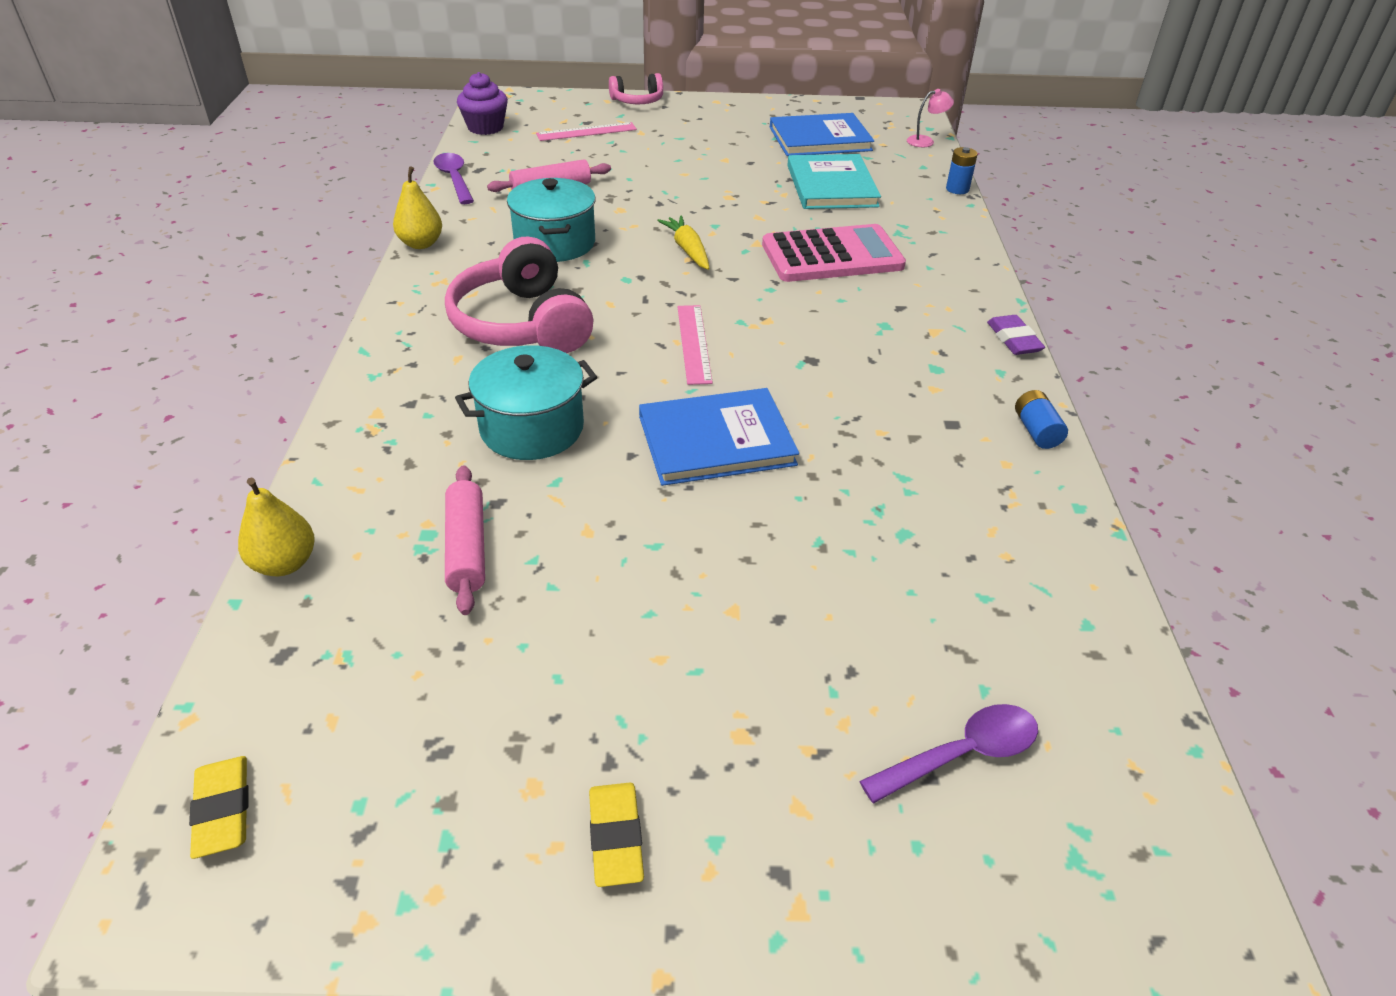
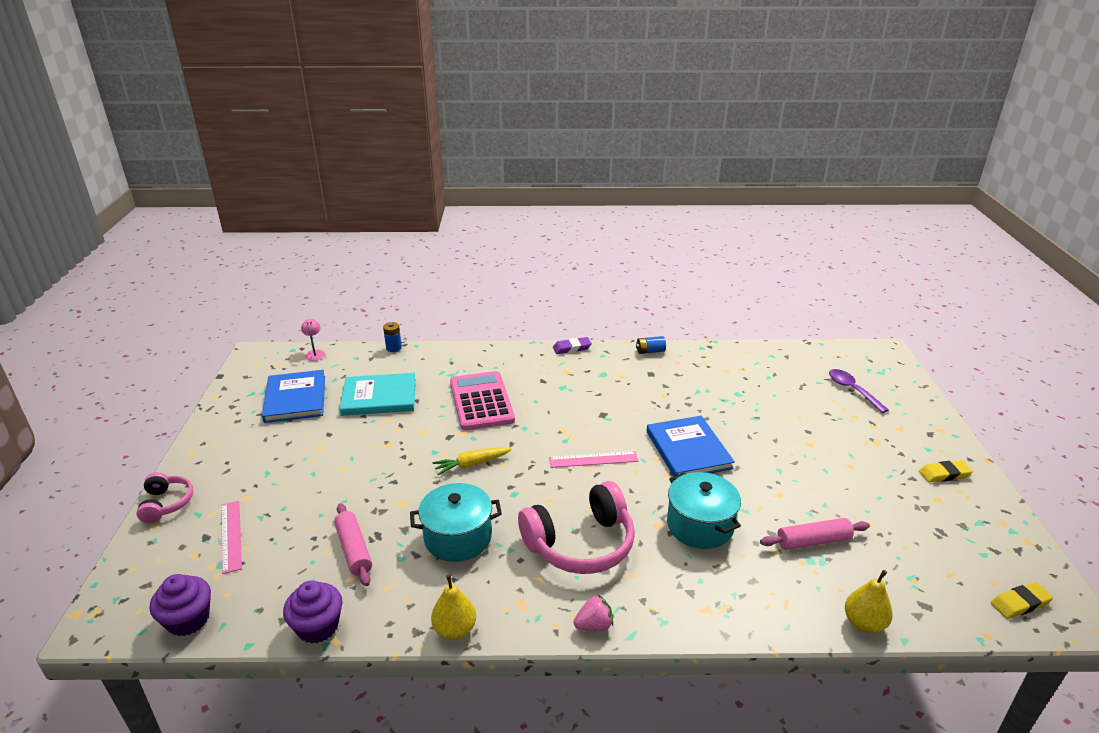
camera: 90 degrees left, 10 degrees down
purple spoon [433,153,474,204] -> purple cupcake [283,581,342,644]
none -> pink strawberry [574,595,613,631]

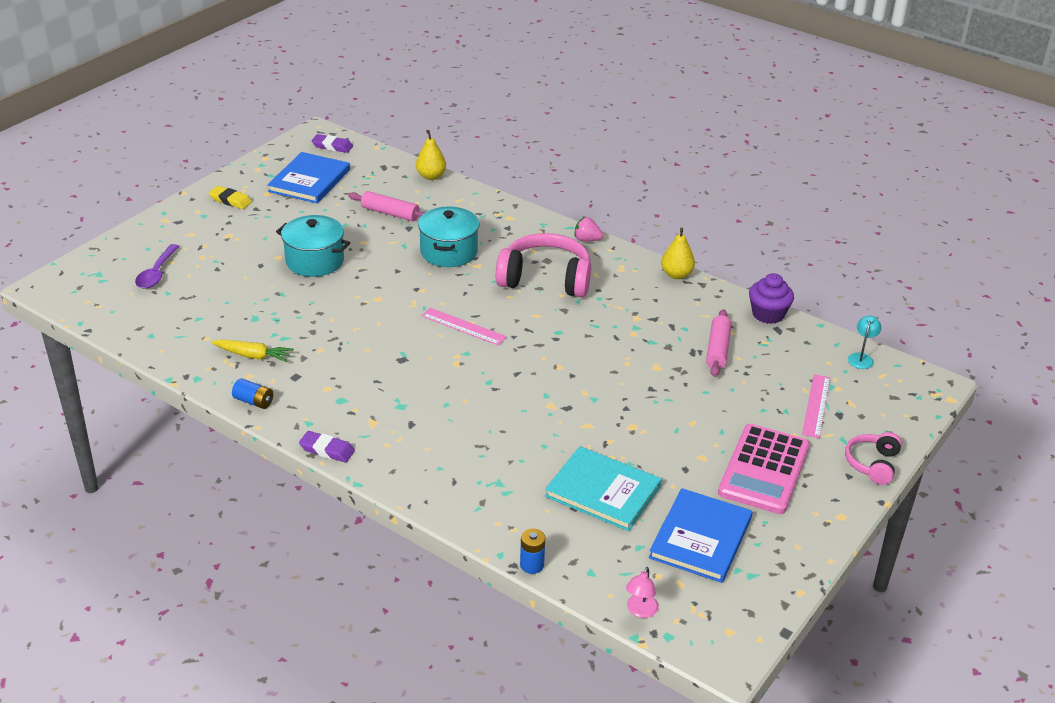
camera: 145 degrees left, 5 degrees up
purple cupcake [150,574,211,636] -> turquoise lamp [848,316,882,369]
turquoise pot [410,483,502,562] -> turquoise pot moved to [276,215,350,277]
yellow carrot [432,448,512,475] -> yellow carrot moved to [211,339,294,362]
pink calculator [450,371,515,430] -> pink calculator moved to [718,424,810,514]
blue book [647,416,735,477] -> blue book moved to [267,152,350,203]
yellow eraser [991,582,1053,619] -> purple eraser [311,134,353,153]

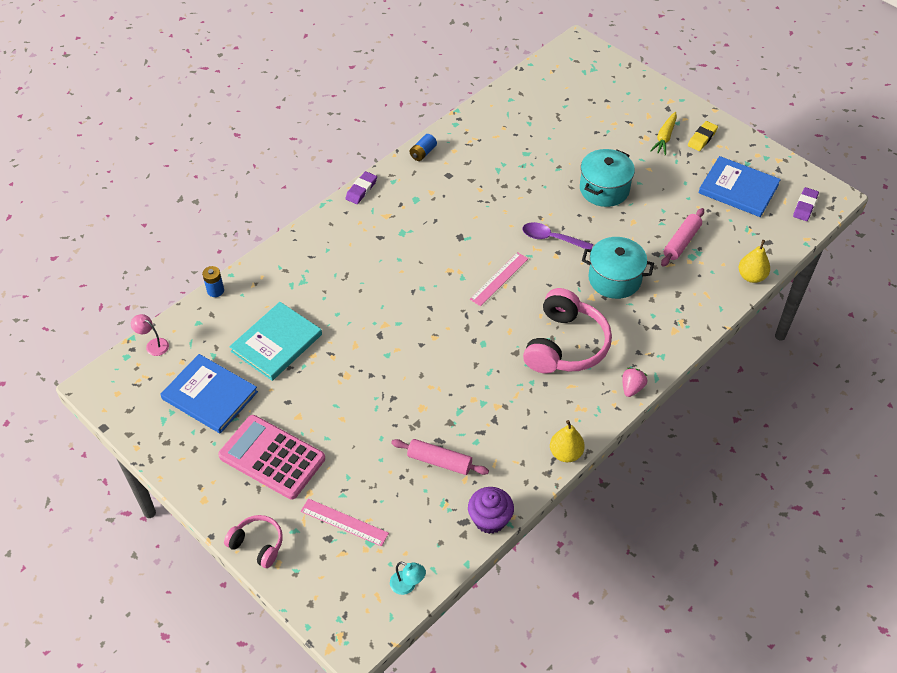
camera: 100 degrees right, 15 degrees up
purple spoon [135,244,180,289] -> purple spoon moved to [522,222,593,249]
yellow carrot [211,339,294,362] -> yellow carrot moved to [650,112,677,156]

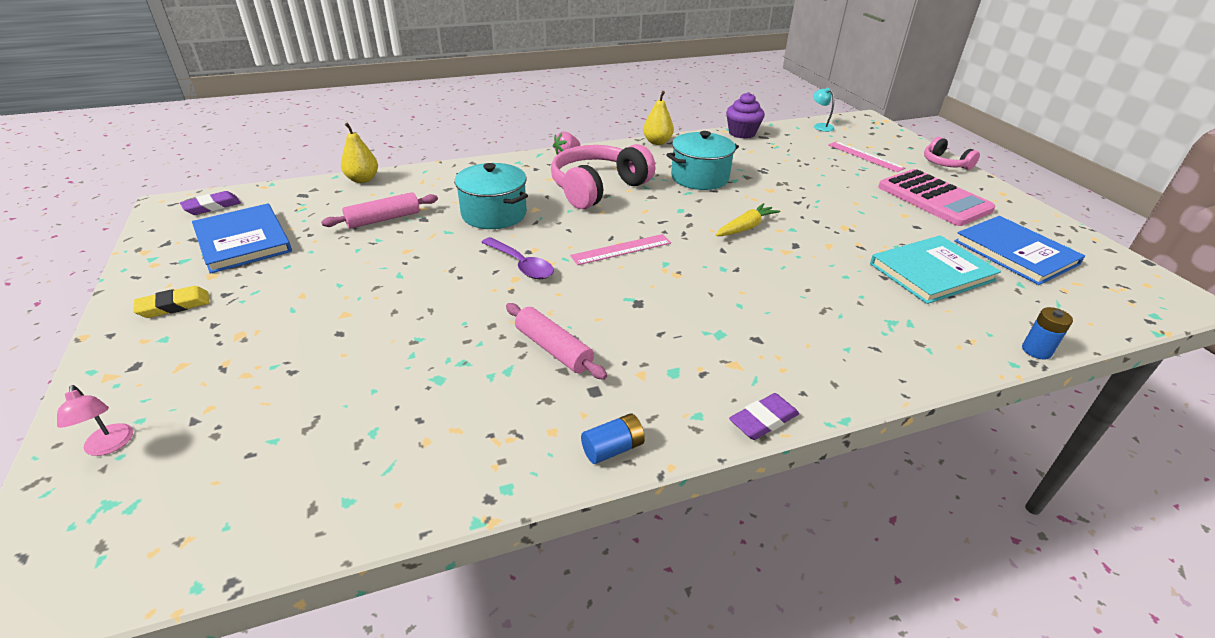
camera: 155 degrees left, 15 degrees down
pink lamp [131,314,169,356] -> pink lamp moved to [57,385,133,456]
pink rolling pin [391,439,489,475] -> pink rolling pin moved to [506,303,607,380]
turquoise pot [580,149,635,207] -> turquoise pot moved to [666,131,739,190]
yellow carrot [650,112,677,156] -> yellow carrot moved to [716,203,780,236]

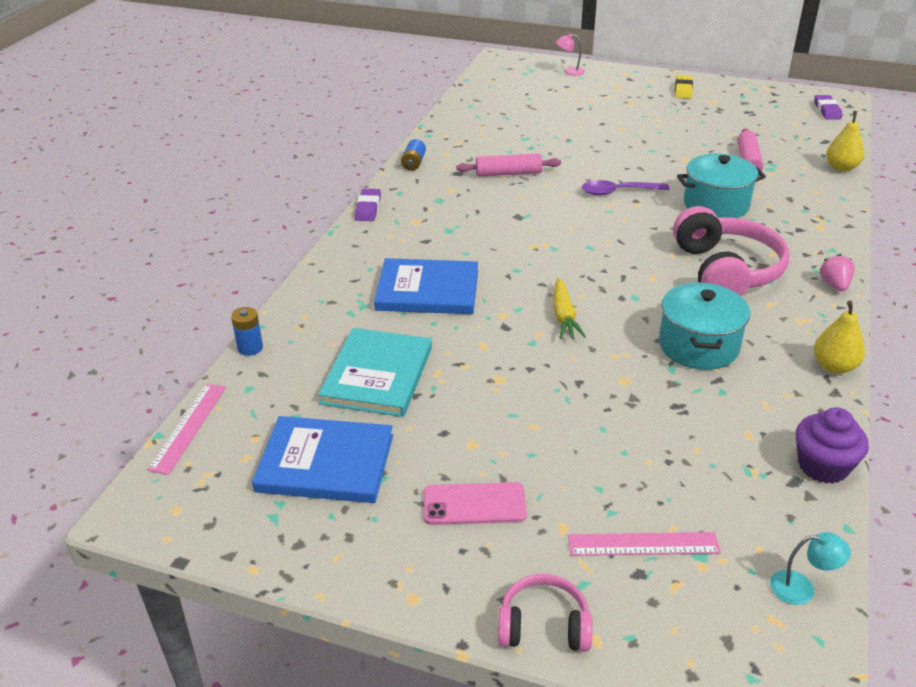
camera: 130 degrees right, 0 degrees up
blue book [192,203,292,274] -> blue book moved to [374,258,478,314]
pink ruler [570,234,671,265] -> pink ruler moved to [147,383,226,475]
pink calculator [878,169,996,226] -> pink phone [424,482,527,525]

